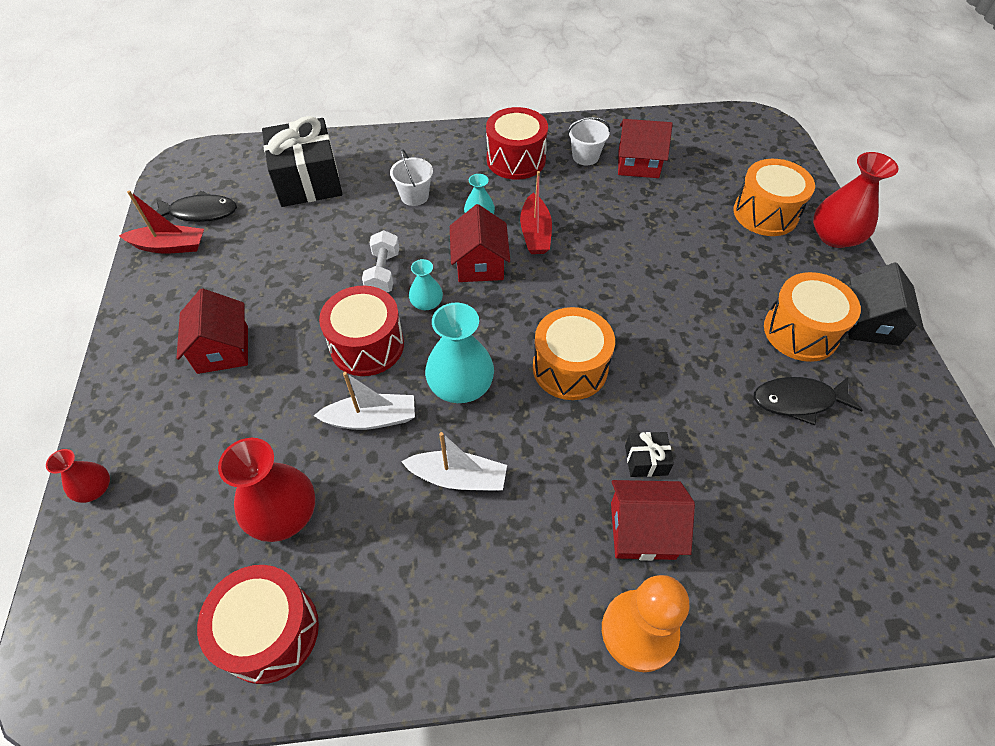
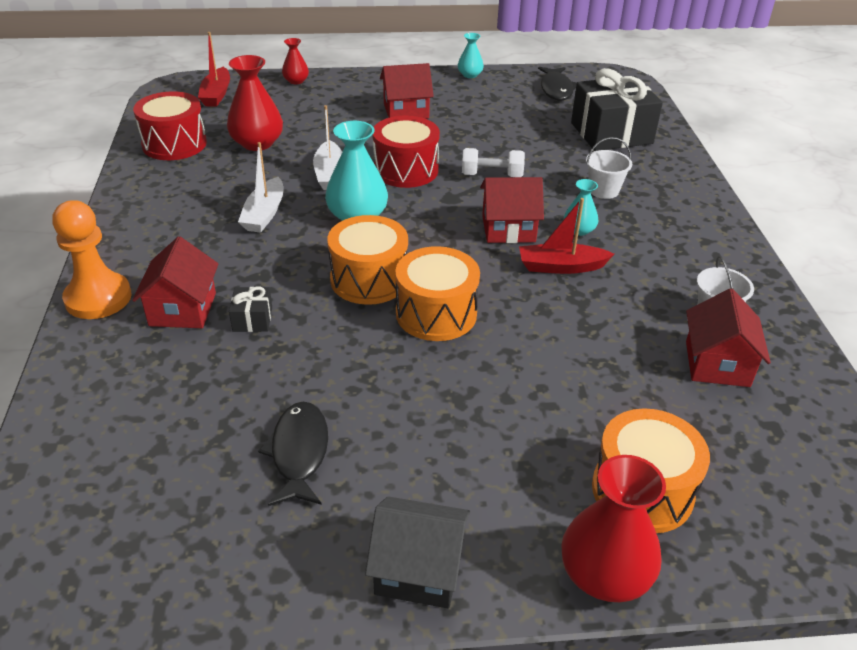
camera: 90 degrees right, 15 degrees down
red boat [119,190,204,253] -> red boat moved to [198,32,230,107]
turquoise vase [409,259,443,310] -> turquoise vase moved to [458,33,484,78]
red drum [486,107,548,180] -> none
orange drum [764,272,861,362] -> orange drum moved to [395,246,480,341]

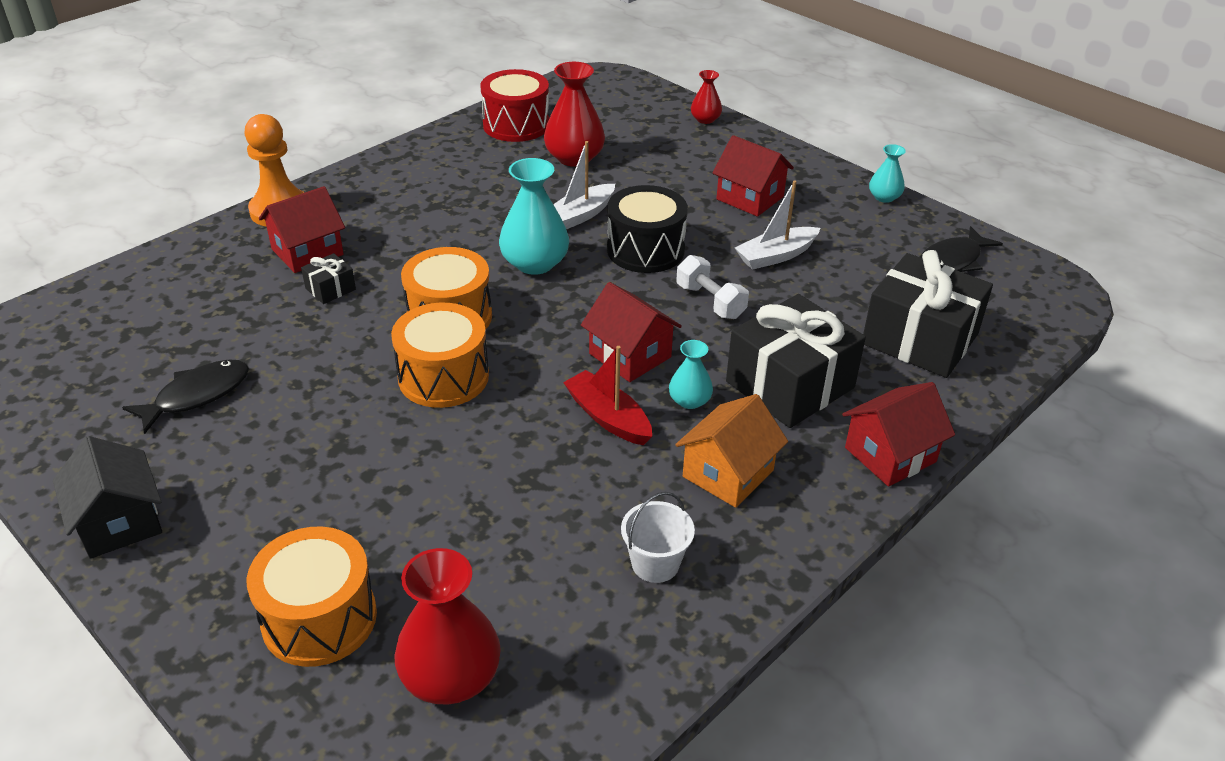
camera: 50 degrees right, 0 degrees up
red boat [198,32,230,107] -> none
white boat [238,142,283,233] -> white boat moved to [735,181,821,270]
red drum [372,116,440,188] -> black drum [607,185,688,273]
red vase [561,455,666,602] -> red vase moved to [394,548,501,705]
white bucket [586,137,632,199] -> black gift [726,294,866,428]
red house [686,288,771,387] -> red house moved to [842,382,955,487]
none -> orange house [675,394,788,508]

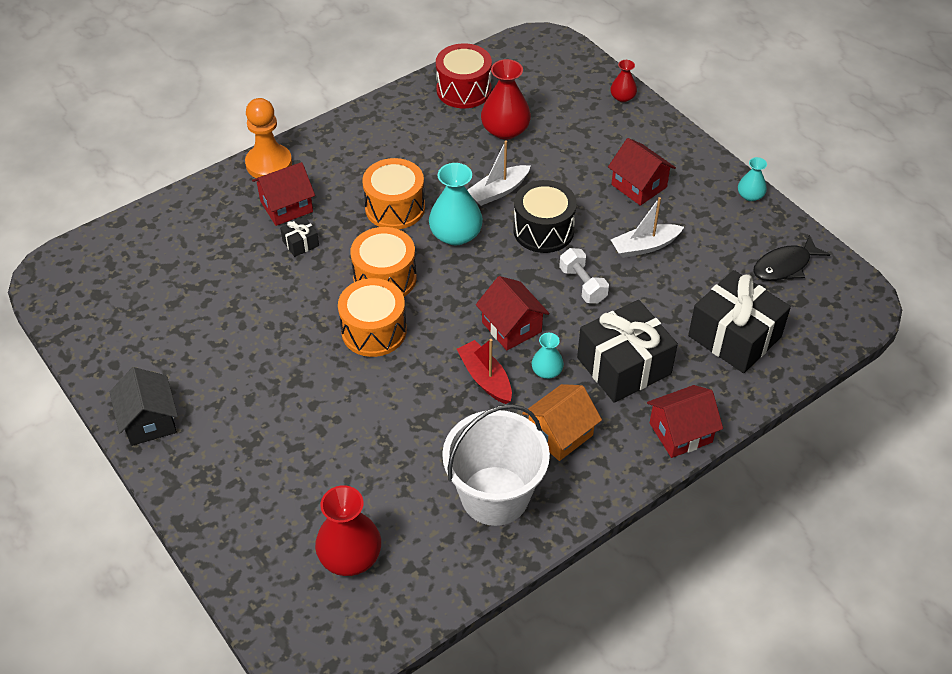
camera: 10 degrees right, 10 degrees up
black fish [122,360,249,434] -> none
orange drum [247,526,377,667] -> orange drum moved to [362,158,425,229]
white bucket [621,492,695,583] -> white bucket [442,404,550,526], size x2.12

